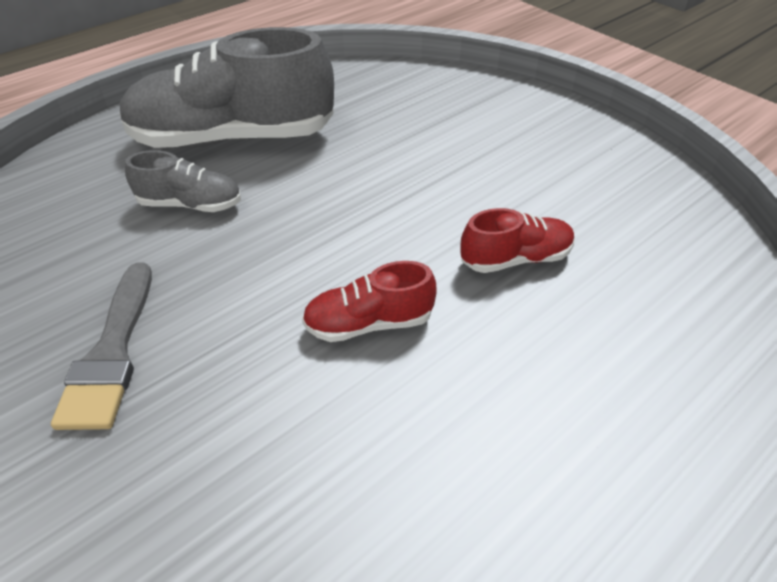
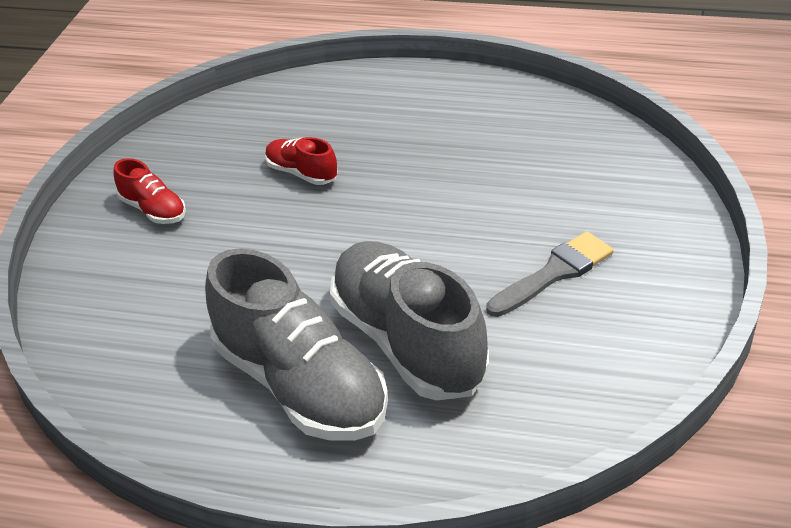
camera: 125 degrees left, 5 degrees down
grey shoe [125,150,241,212] -> grey shoe [330,241,489,401], size x2.13
red shoe [302,261,437,342] -> red shoe moved to [113,158,186,224]

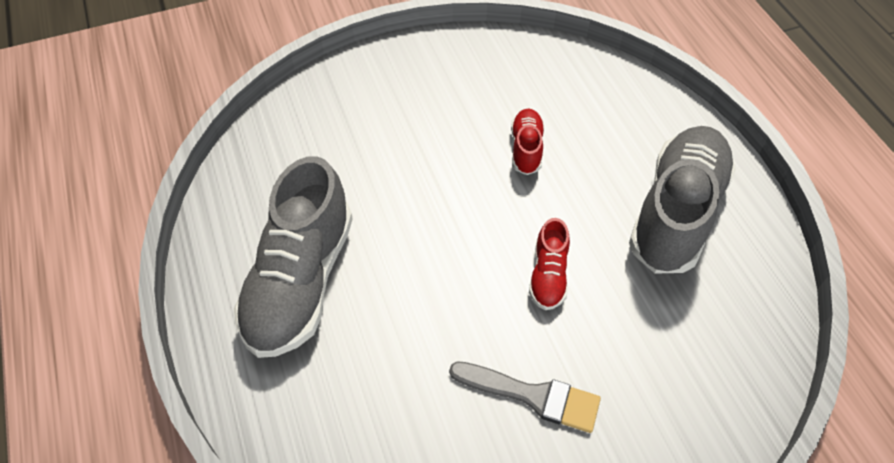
camera: 55 degrees right, 15 degrees up
red shoe [113,158,186,224] -> red shoe moved to [529,218,570,310]
grey shoe [330,241,489,401] -> grey shoe moved to [629,126,736,274]

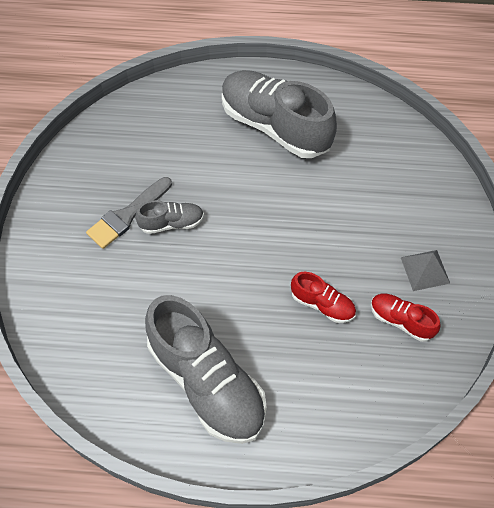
camera: 115 degrees right, 5 degrees up
red shoe [529,218,570,310] -> red shoe moved to [371,294,441,342]
none -> grey shoe [135,200,204,234]
none -> grey pyramid [401,250,450,291]

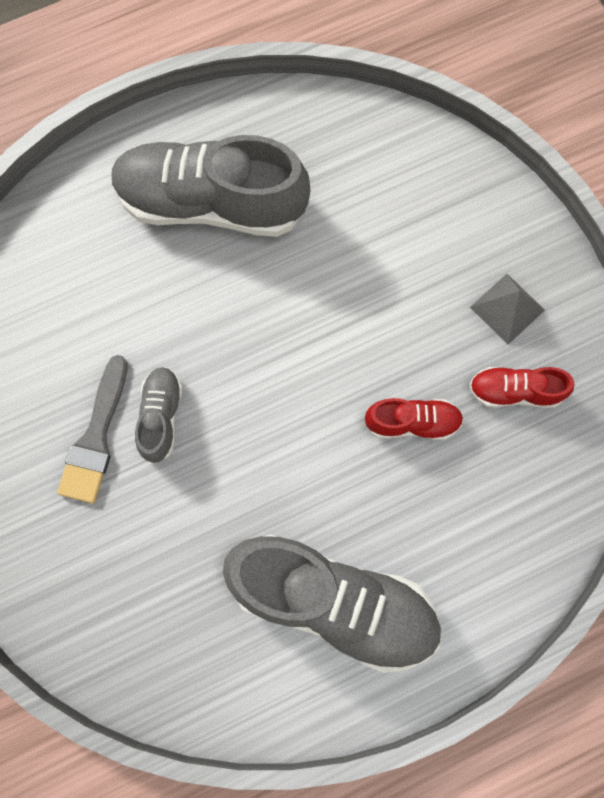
camera: 30 degrees left, 15 degrees up
grey shoe [135,200,204,234] -> grey shoe turned 45 degrees counterclockwise [135,367,183,463]

